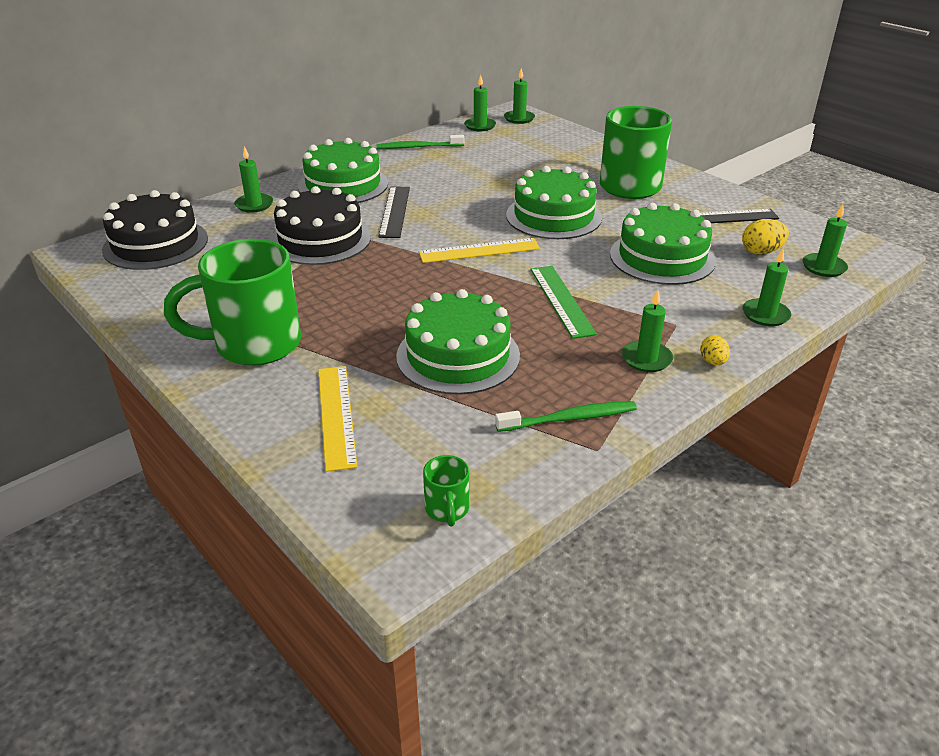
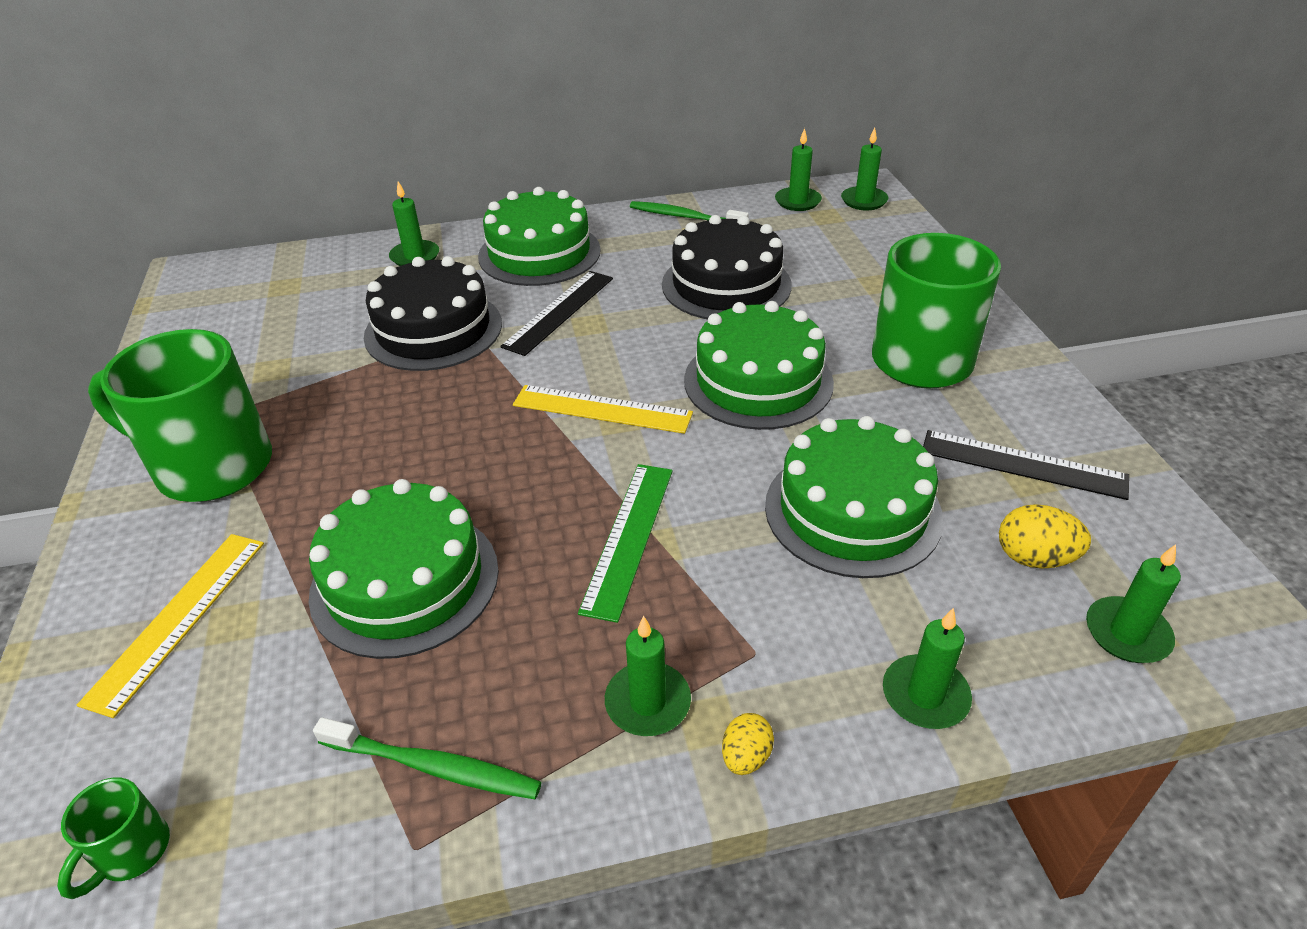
camera: 30 degrees right, 5 degrees up
black cake [102,190,208,270] -> black cake moved to [662,215,792,319]

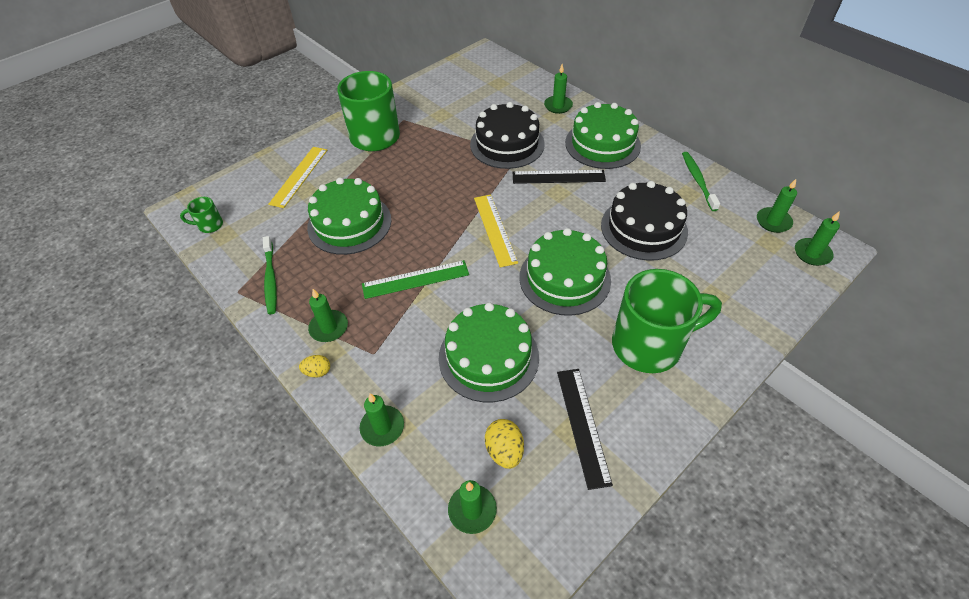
camera: 60 degrees right, 10 degrees up
yellow ruler [77,534,264,718] -> yellow ruler turned 60 degrees counterclockwise [268,147,327,208]

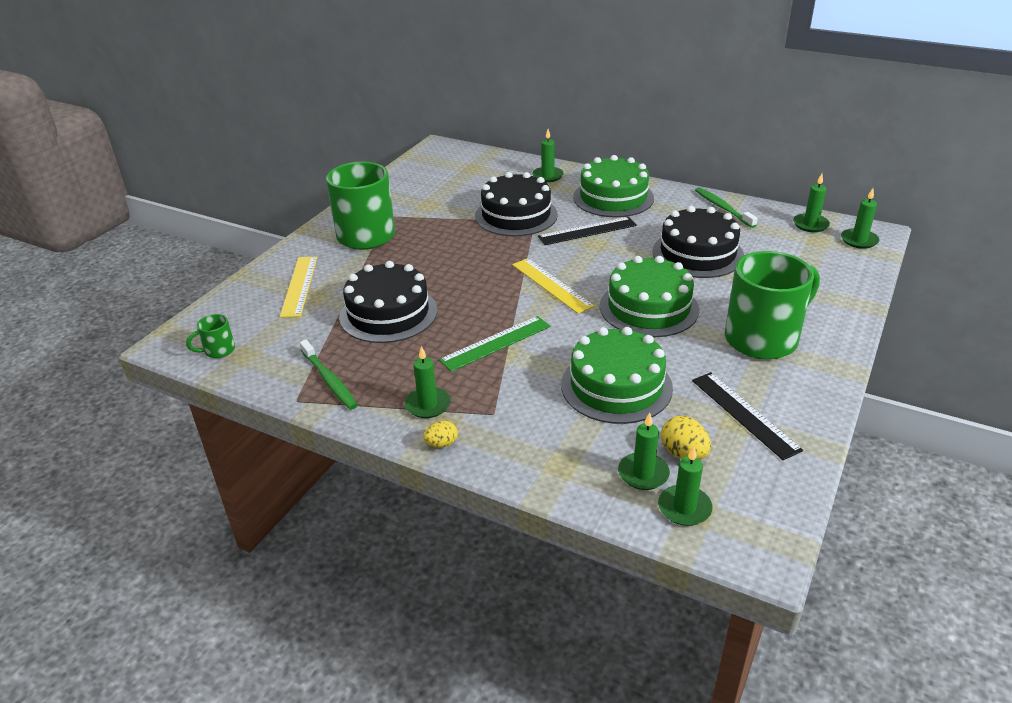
camera: 20 degrees left, 15 degrees down
green cake [307,178,391,255] -> black cake [339,261,437,343]
green candle [360,394,404,446] -> green candle moved to [618,412,670,490]

